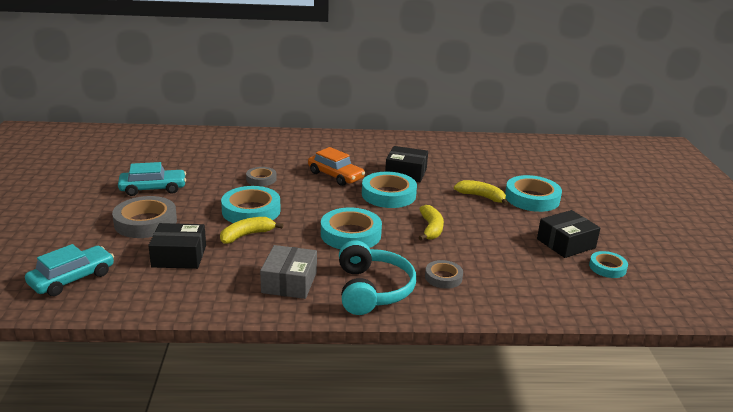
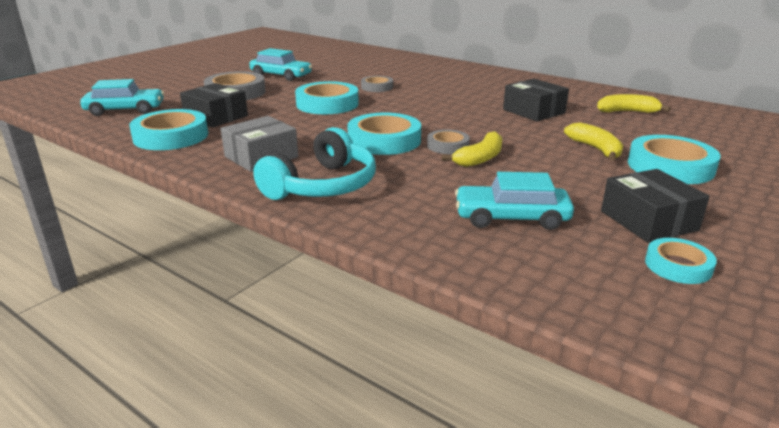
camera: 40 degrees right, 0 degrees up
yellow banana [220,217,283,244] -> yellow banana moved to [597,94,671,113]
orange car [308,147,365,186] -> none
turquoise tape [362,172,417,208] -> turquoise tape moved to [129,109,208,150]
grey tape [425,260,463,289] -> grey tape moved to [427,129,470,154]
black box [537,210,600,258] -> black box turned 60 degrees clockwise [601,169,710,243]
none -> turquoise car [455,172,574,230]

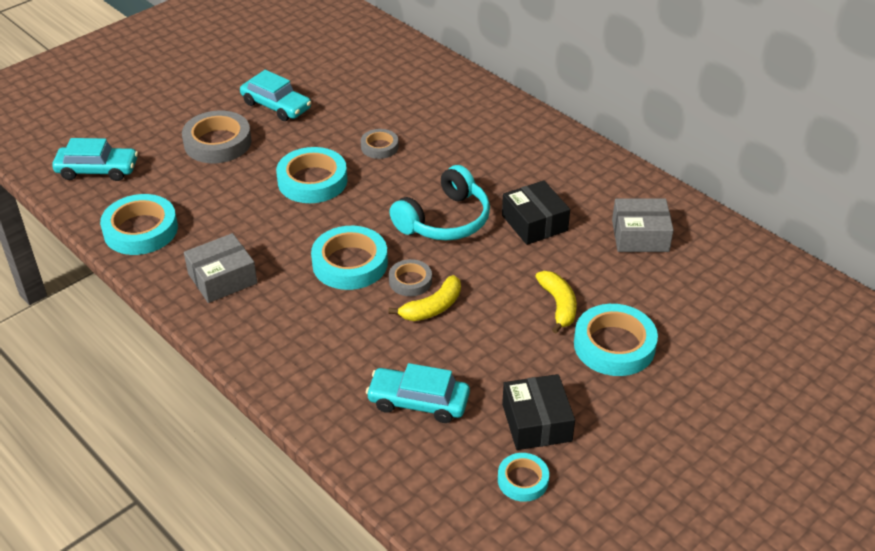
camera: 10 degrees right, 15 degrees up
black box [180,83,248,128] -> none
turquoise headphones [253,127,376,200] -> turquoise headphones moved to [389,165,490,240]
yellow banana [597,94,671,113] -> grey box [612,198,674,252]

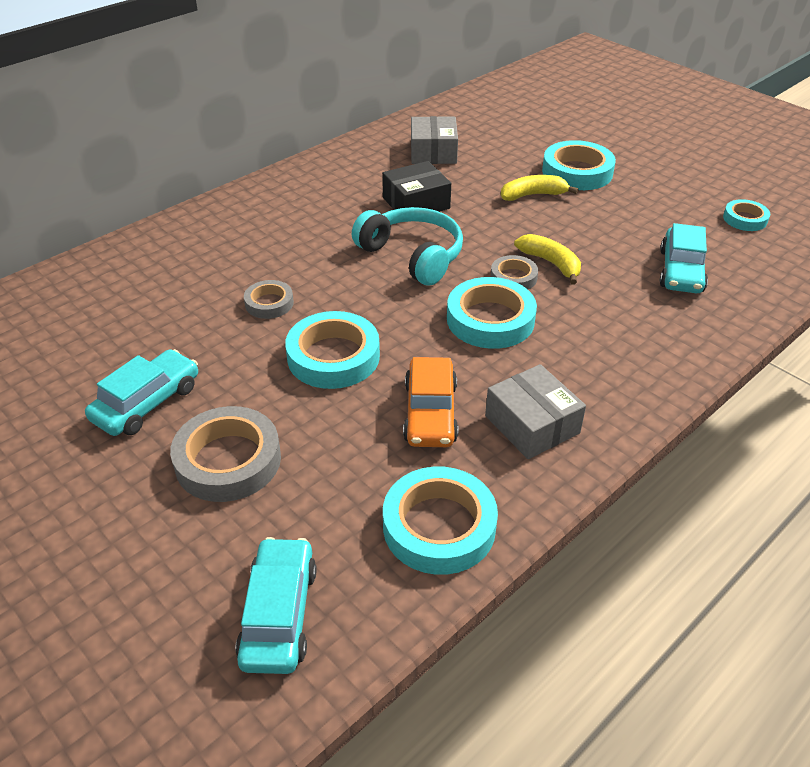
camera: 90 degrees left, 0 degrees up
black box [502,374,575,450] -> none
none -> orange car [403,357,458,447]

